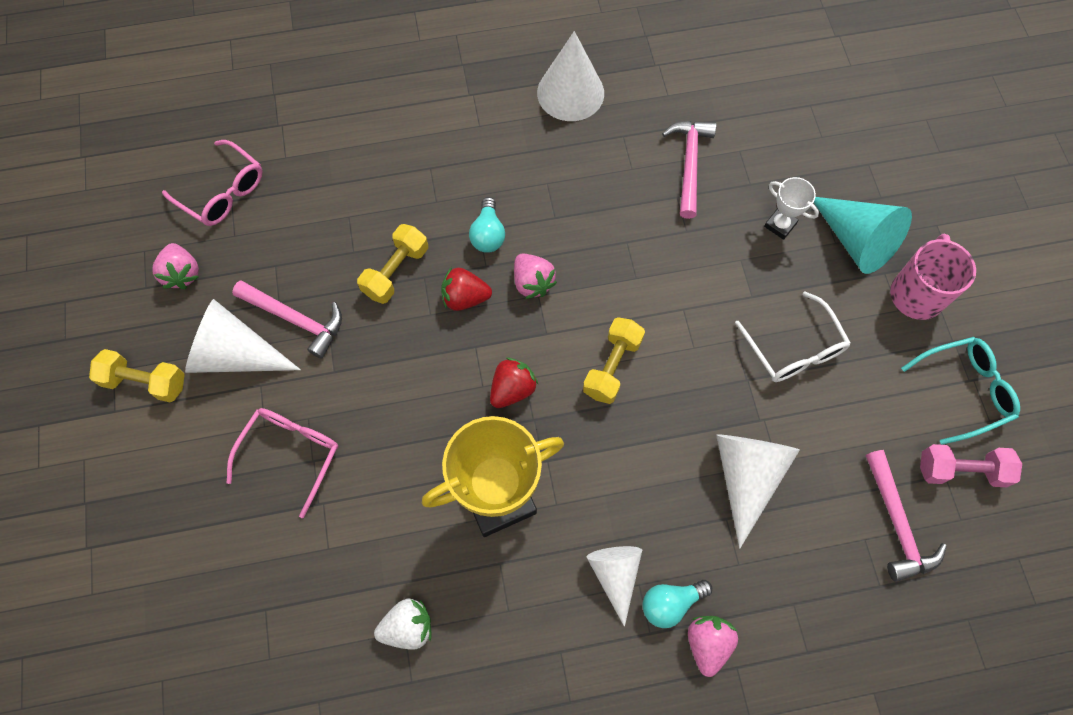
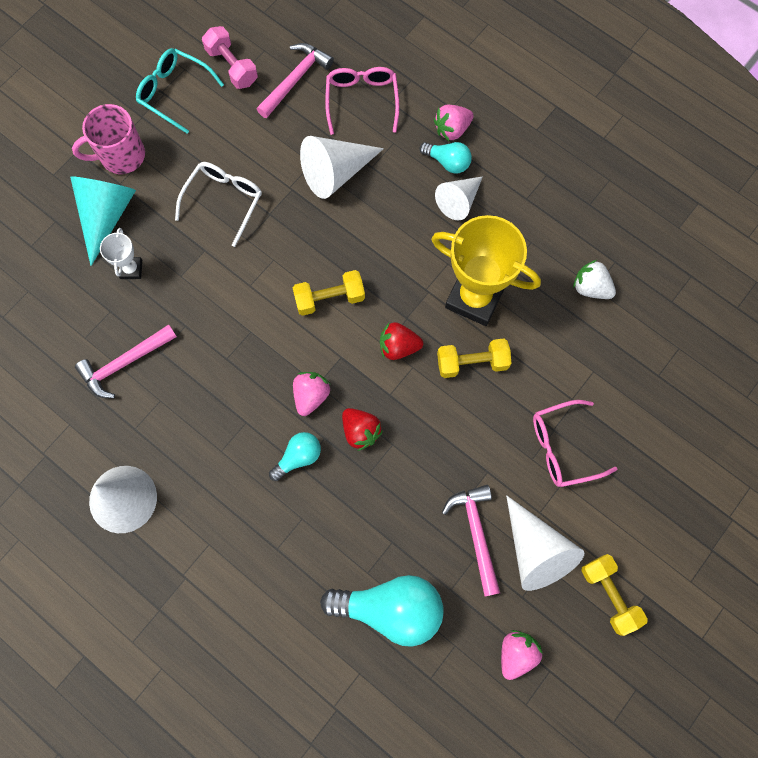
camera: 130 degrees left, 5 degrees up
pink glasses [162,140,263,226] -> pink glasses moved to [325,67,400,135]
yellow dumbbell [357,224,428,304] -> yellow dumbbell moved to [437,338,511,378]
none -> turquoise light bulb [320,575,444,647]

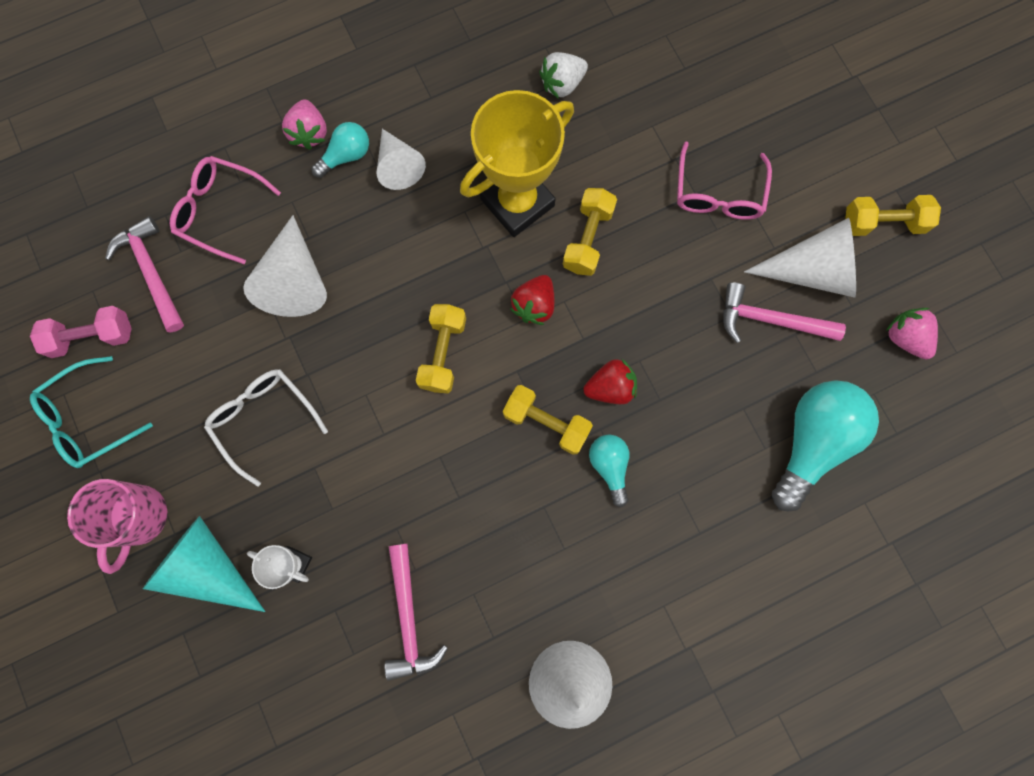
camera: 65 degrees left, 5 degrees up
pink strawberry [293,372,331,416] -> yellow dumbbell [503,385,593,455]

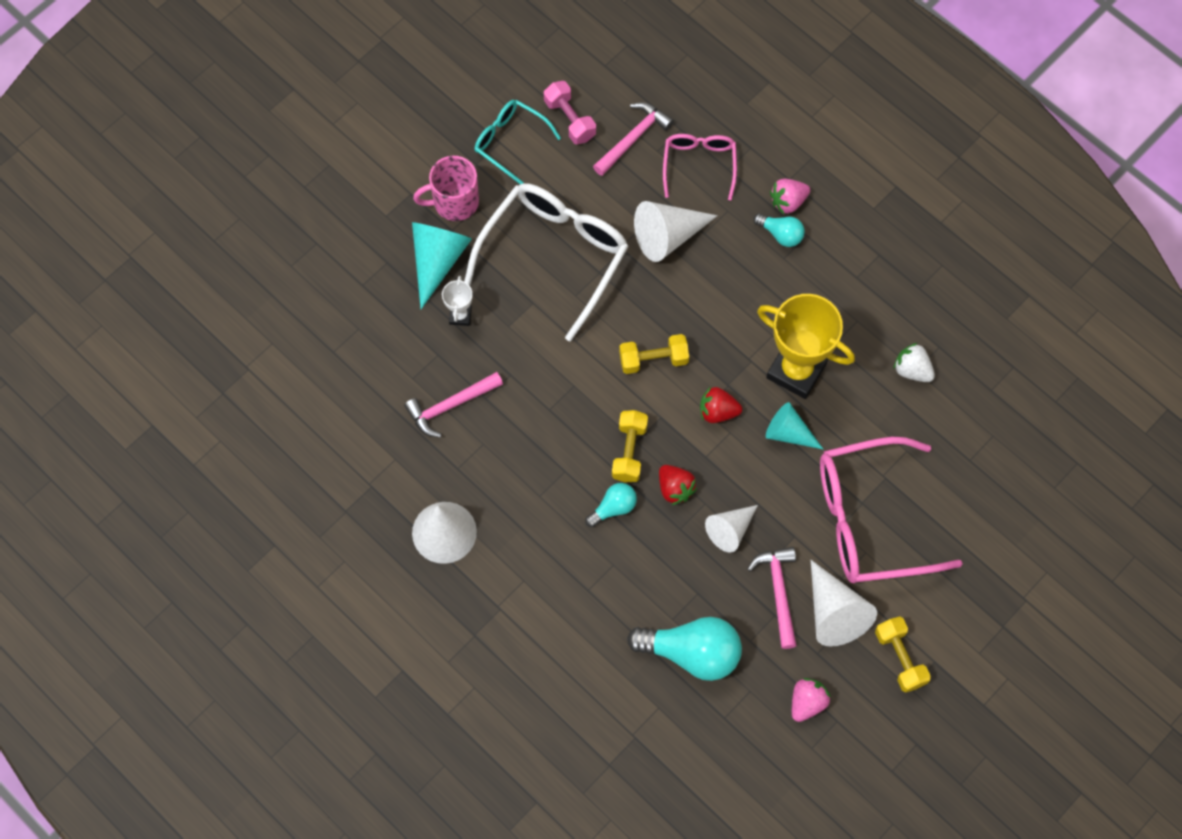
camera: 70 degrees right, 10 degrees down
white glasses [204,369,328,487] -> white glasses [464,183,629,342], size x1.84
white cone [376,129,426,190] -> white cone moved to [705,505,758,552]
yellow dumbbell [563,188,617,276] -> turquoise cone [766,402,823,449]
pink glasses [677,142,772,220] -> pink glasses [820,437,962,583], size x1.84

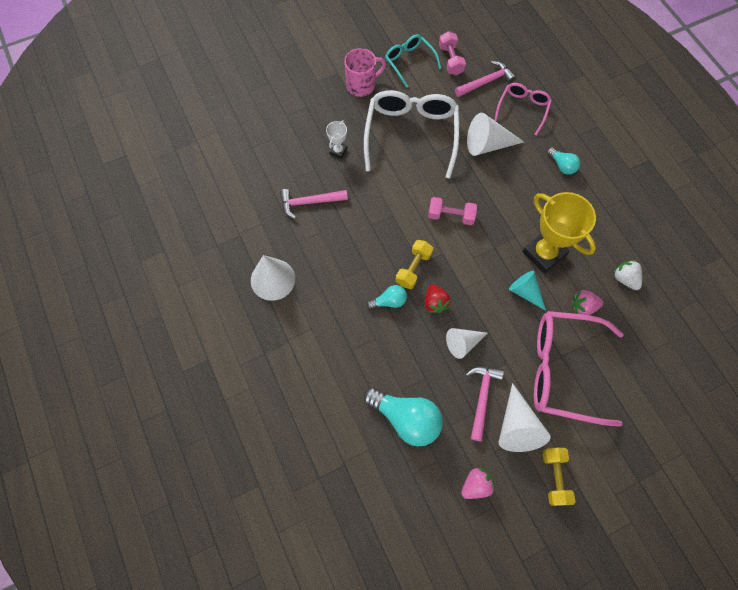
camera: 20 degrees right, 0 degrees up
turquoise cone [412,222,472,309] -> none
pink mug [413,156,479,221] -> pink mug turned 150 degrees clockwise [344,48,386,97]
white glasses [464,183,629,342] -> white glasses turned 45 degrees counterclockwise [364,90,459,178]
yellow dumbbell [619,334,689,374] -> pink dumbbell [428,197,477,225]
red strawberry [700,387,742,423] -> none
pink strawberry [770,179,810,214] -> pink strawberry moved to [572,290,603,315]

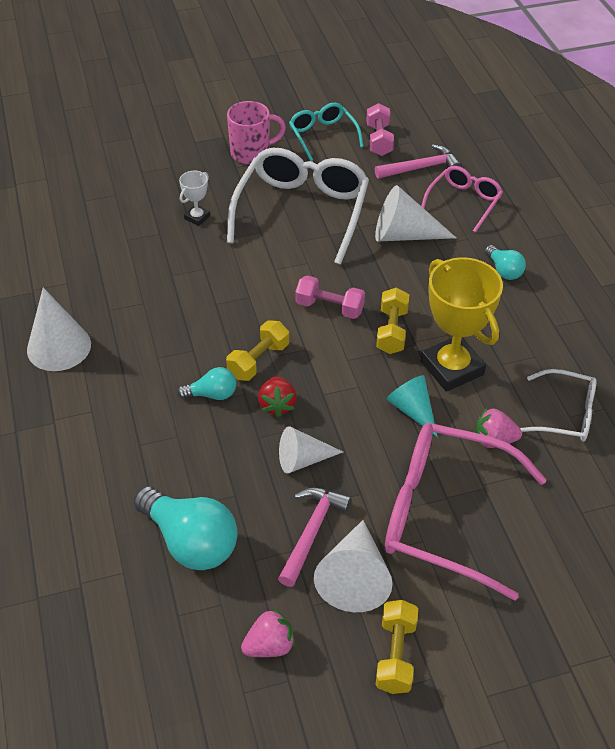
camera: 10 degrees right, 20 degrees down
pink hammer [280,189,348,219] -> none
white strawberry [613,260,642,290] -> white glasses [520,369,597,442]
none -> yellow dumbbell [376,287,409,354]

